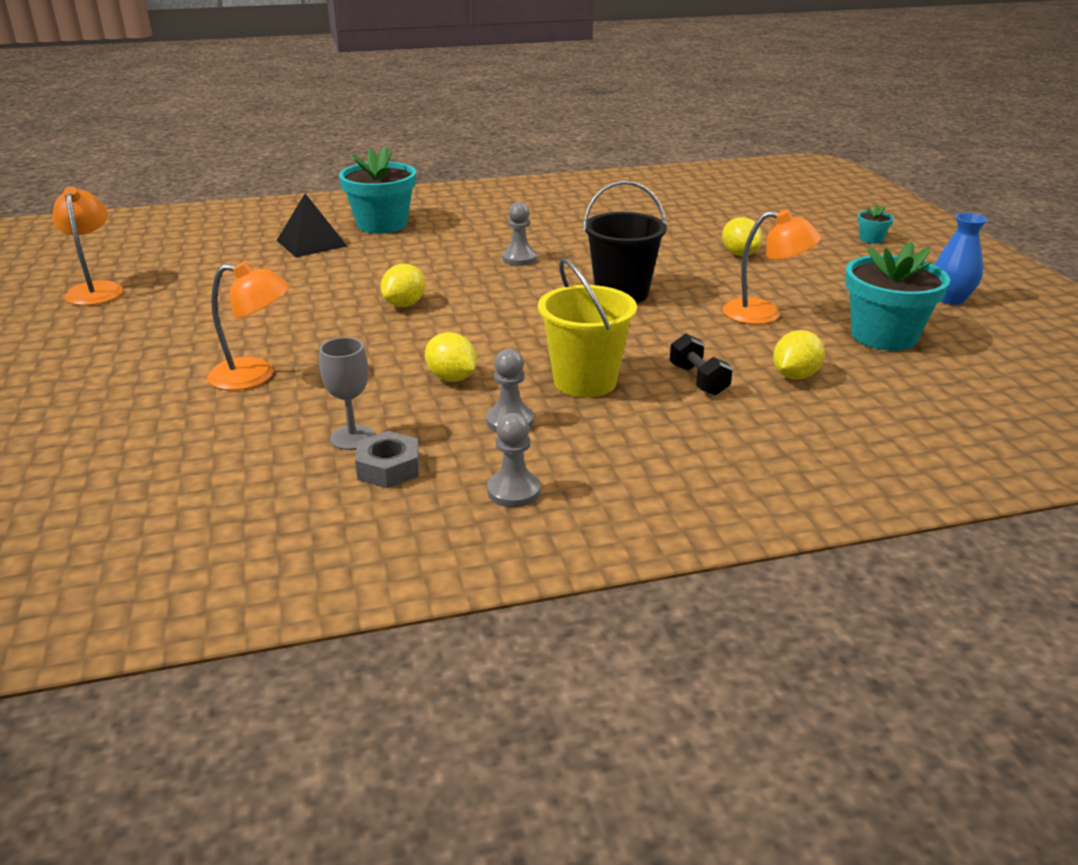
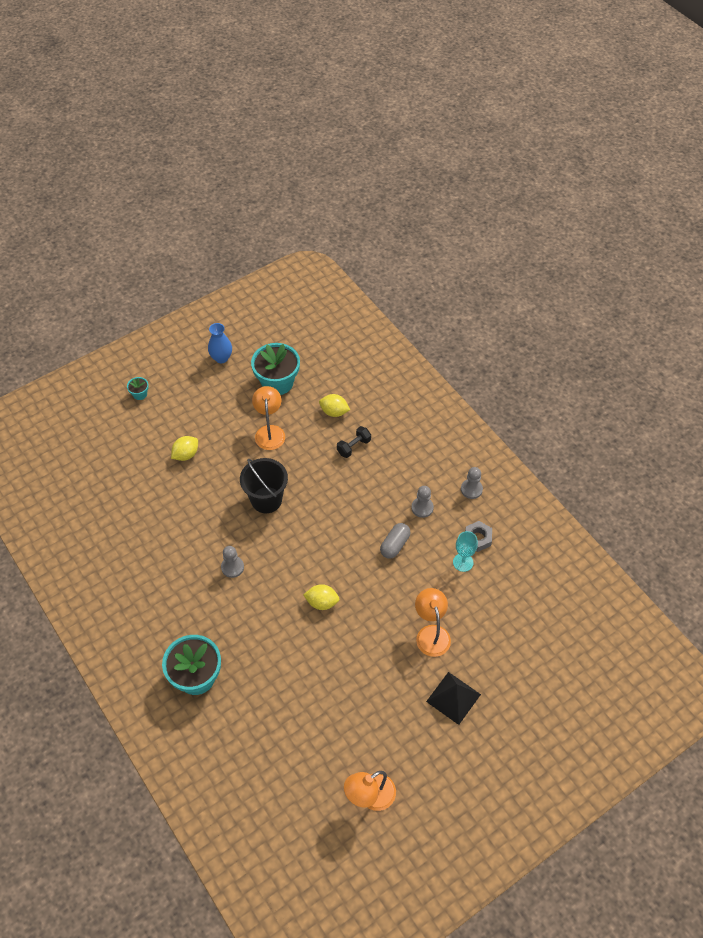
camera: 110 degrees left, 25 degrees up
black pyramid [277,194,347,257] -> black pyramid moved to [426,672,481,725]
grey goblet [319,337,375,450] -> turquoise goblet [453,531,478,572]
yellow lemon [425,332,477,382] -> grey capsule [380,523,410,559]
yellow bucket [538,258,637,398] -> none

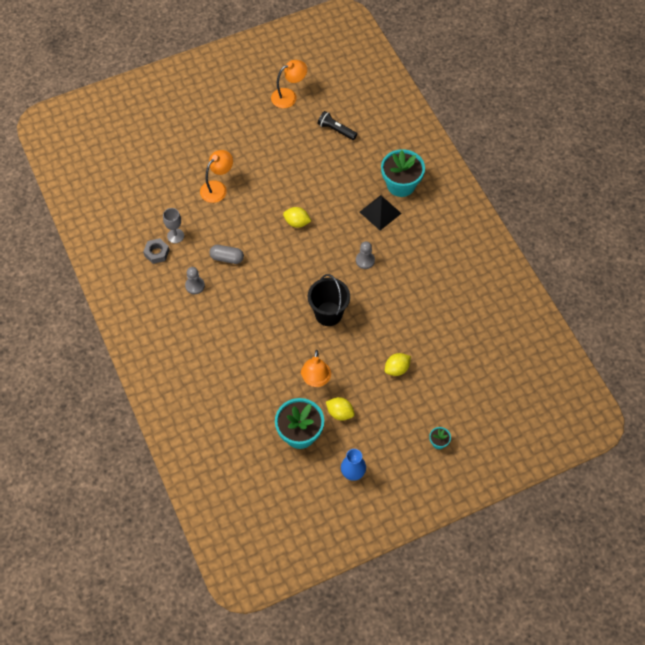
camera: 170 degrees left, 5 degrees up
yellow lemon [319,394,350,417] -> yellow lemon moved to [326,397,355,420]
black dumbbell [337,426,371,458] -> none
grey capsule [380,523,410,559] -> grey capsule turned 60 degrees clockwise [209,245,244,264]
orange lamp [415,588,451,657] -> orange lamp turned 135 degrees counterclockwise [200,150,233,203]
black pyramid [426,672,481,725] -> black pyramid moved to [360,195,402,231]
turquoise goblet [453,531,478,572] -> grey goblet [163,208,184,243]
grey pawn [461,467,483,499] -> none
none -> black flashlight [317,111,357,140]

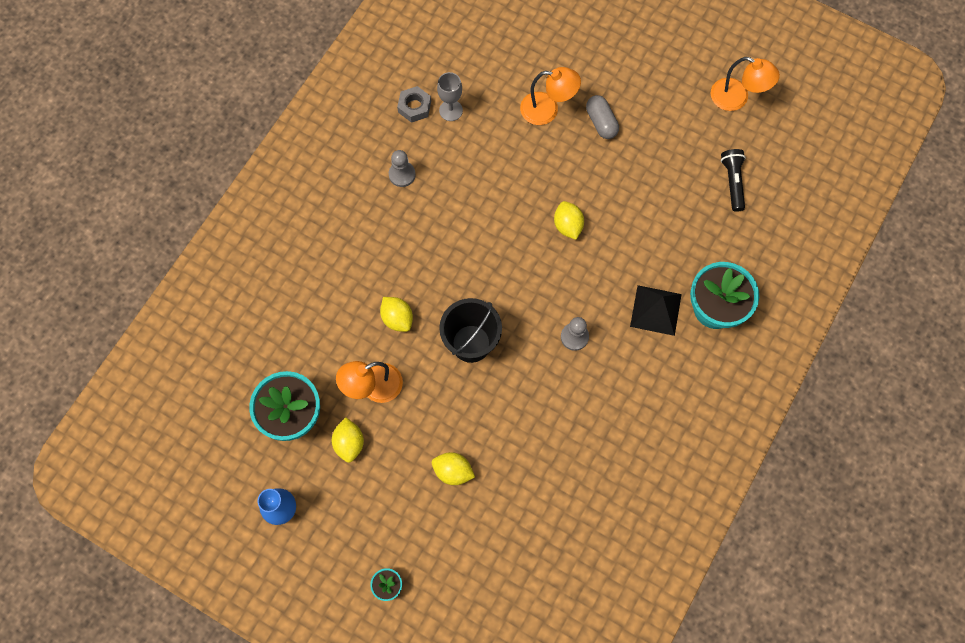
camera: 55 degrees right, 10 degrees up
grey capsule [209,245,244,264] -> grey capsule moved to [586,95,619,139]
none -> yellow lemon [380,297,413,332]

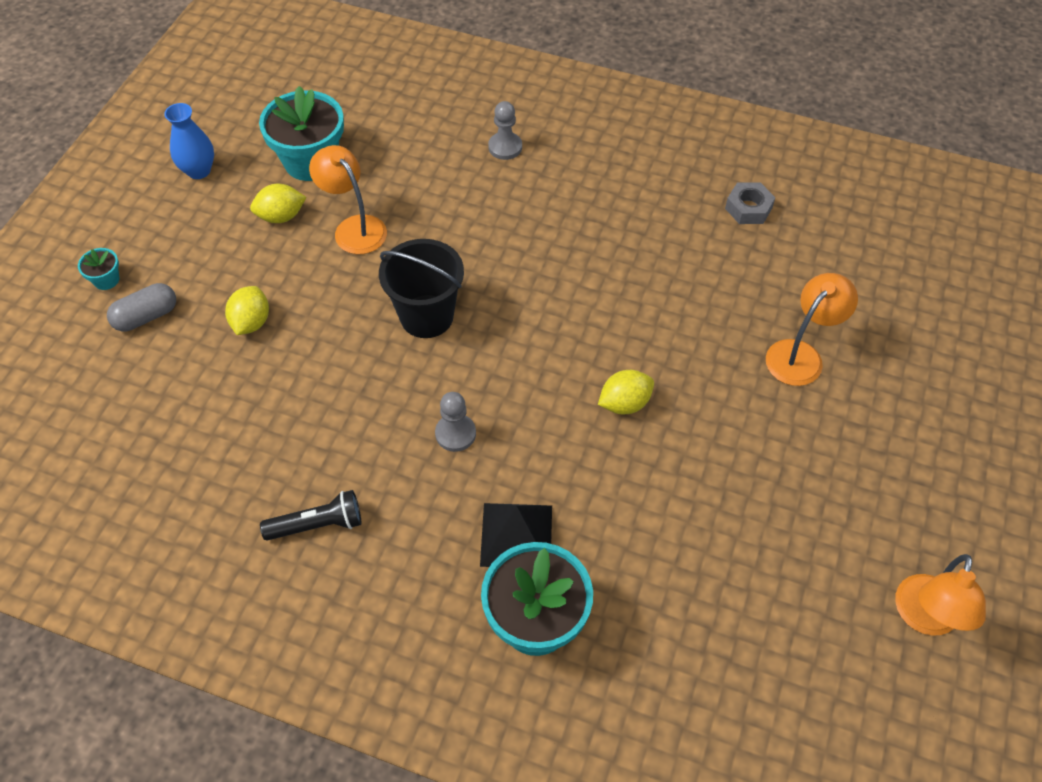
camera: 80 degrees right, 15 degrees down
yellow lemon [380,297,413,332] -> none
grey pawn [389,150,416,187] -> grey pawn moved to [488,101,522,160]
grey goblet [437,72,463,121] -> none
orange lamp [520,67,581,125] -> orange lamp turned 135 degrees counterclockwise [766,273,858,386]
grey capsule [586,95,619,139] -> grey capsule moved to [107,283,176,331]
black flashlight [721,149,746,212] -> black flashlight moved to [260,490,361,541]

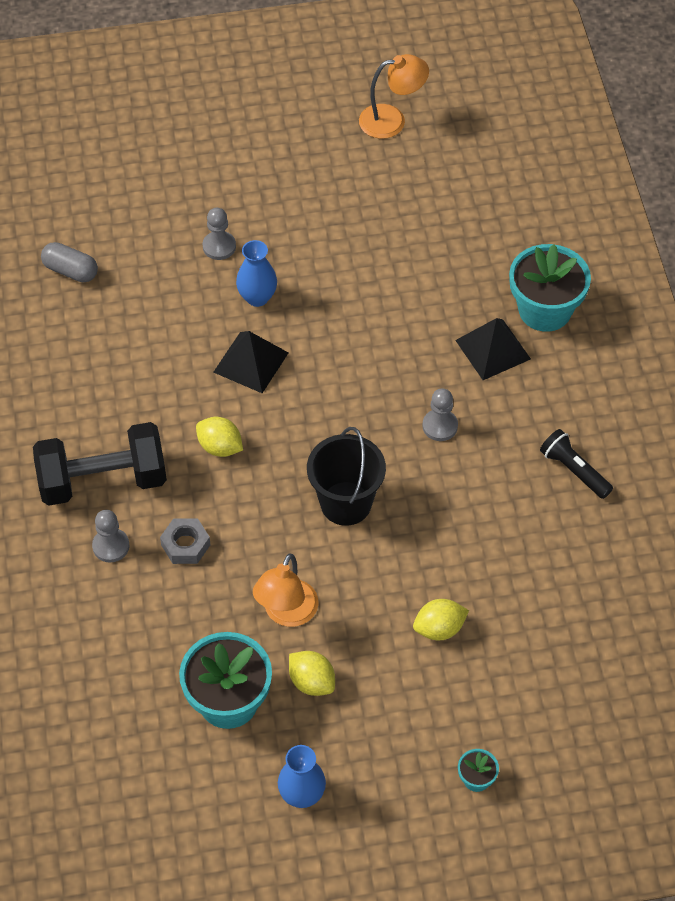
camera: 120 degrees left, 0 degrees up
grey capsule [107,283,176,331] -> grey capsule moved to [41,242,98,282]
yellow lemon [598,370,654,414] -> yellow lemon moved to [196,417,243,457]
grey nut [725,182,775,224] -> grey nut moved to [160,518,210,564]
orange lamp [766,273,858,386] -> grey pawn [203,208,236,260]
none -> black dumbbell [33,422,167,506]
none -> black pyramid [213,331,288,393]
none -> blue vase [236,240,277,307]

